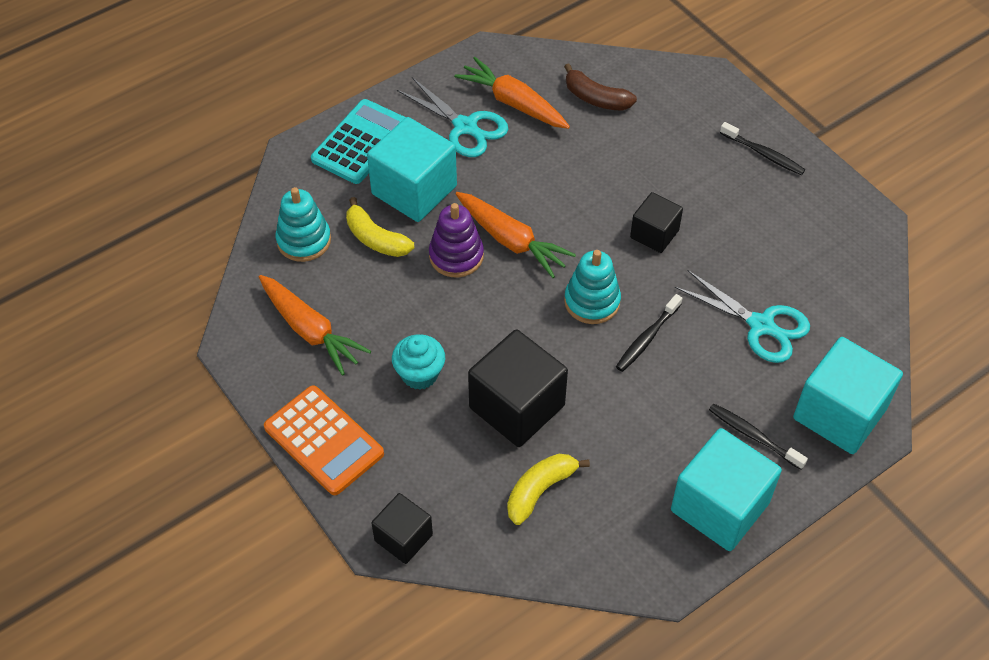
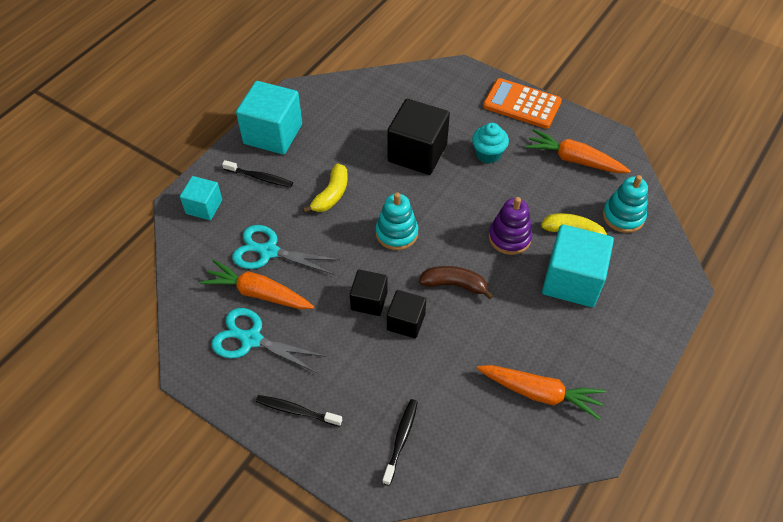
camera: 160 degrees right, 0 degrees up
turquoise calculator [311,99,406,184] -> none
black cube [372,493,433,564] -> black cube moved to [387,290,426,338]
turquoise scissors [397,77,508,157] -> turquoise scissors moved to [211,308,326,373]
orange carrot [455,192,576,278] -> orange carrot moved to [200,260,314,309]
yellow banana [507,454,590,525] -> yellow banana moved to [303,163,348,213]
brown banana [564,63,637,111] -> brown banana moved to [419,266,493,299]
black toothbrush [616,294,682,372] -> black toothbrush moved to [382,399,418,486]
turquoise cube [793,337,903,454] -> turquoise cube [180,176,222,220], size x0.57

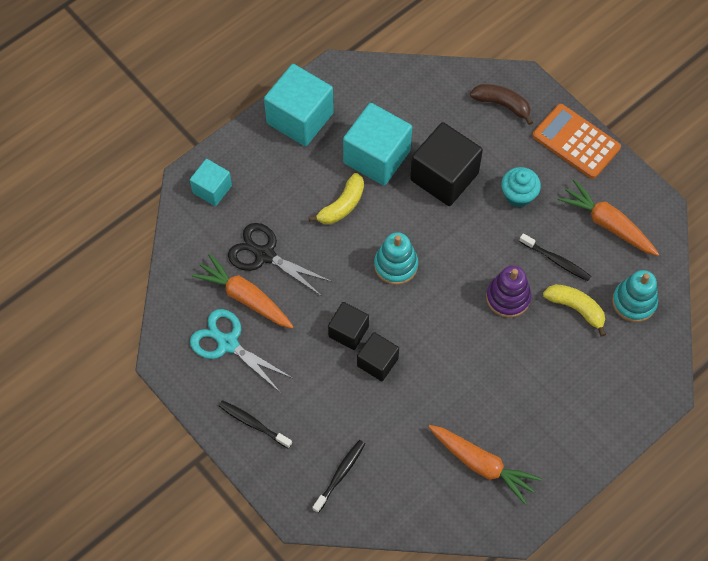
camera: 15 degrees right, 10 degrees up
black toothbrush [222,160,293,187] -> black toothbrush moved to [519,233,591,281]
turquoise scissors [232,225,339,275] -> black scissors [228,223,332,296]
brown banana [419,266,493,299] -> brown banana moved to [470,84,533,125]
turquoise cube [542,224,614,307] -> turquoise cube moved to [343,103,412,186]

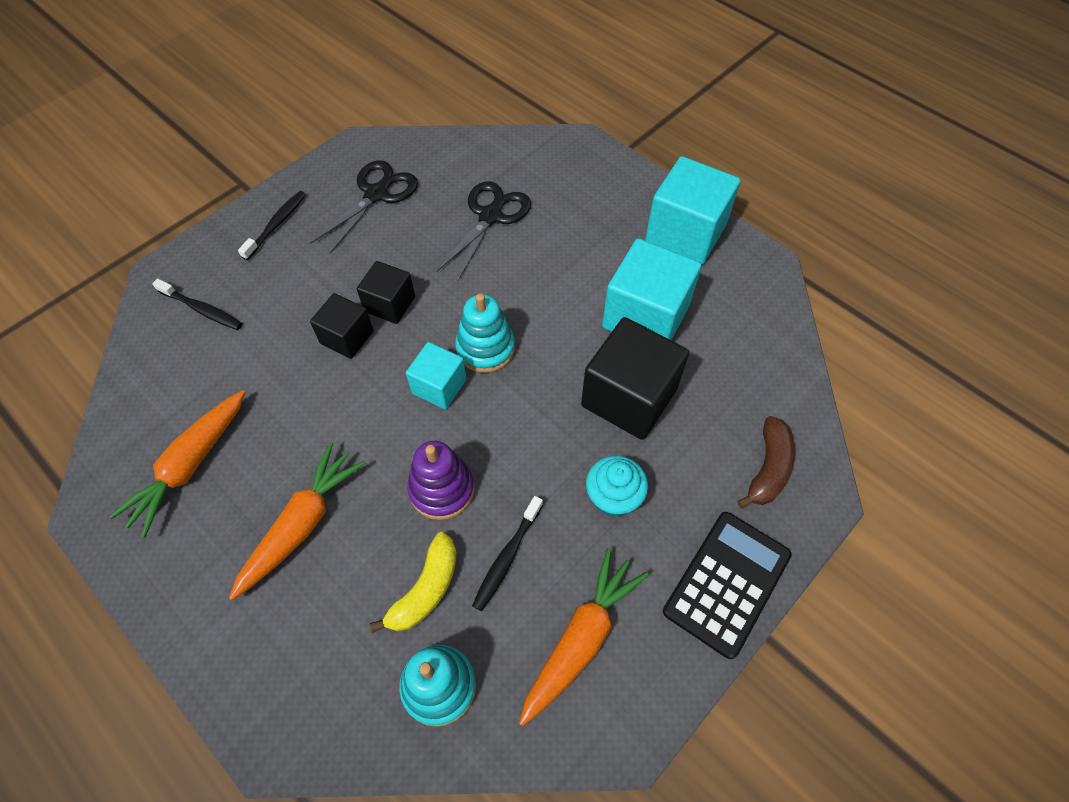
camera: 85 degrees right, 5 degrees down
turquoise cube [190,159,232,206] -> turquoise cube moved to [406,342,467,409]
turquoise scissors [190,309,292,393] -> black scissors [311,160,418,254]
orange carrot [192,253,294,328] -> orange carrot moved to [229,442,365,600]
yellow banana [309,173,364,224] -> none
orange calculator [532,104,621,179] -> black calculator [663,512,792,659]

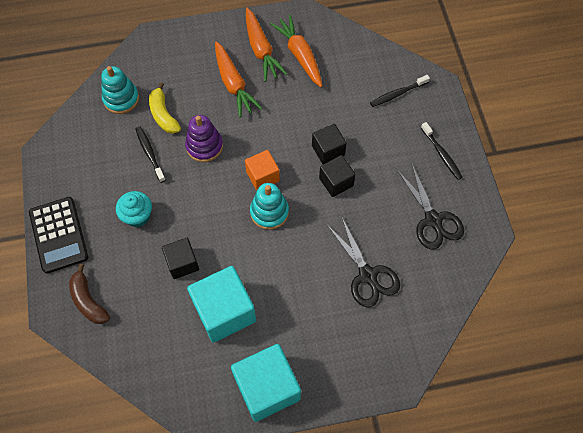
camera: 125 degrees right, 5 degrees up
turquoise cube [406,342,467,409] -> orange cube [245,150,280,191]
orange carrot [519,548,649,726] -> orange carrot moved to [246,8,287,82]
black cube [581,317,689,440] -> black cube [162,238,199,279], size x0.57

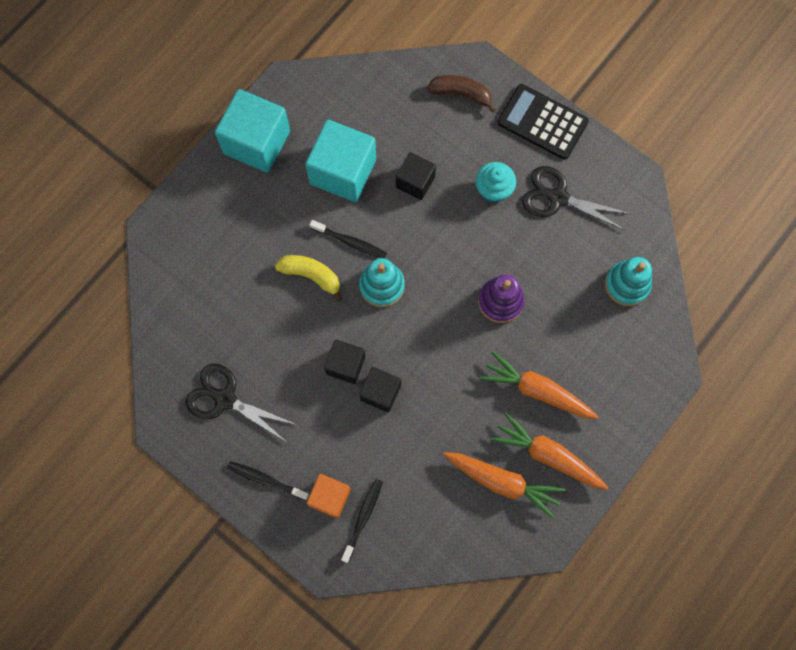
camera: 140 degrees right, 10 degrees up
black toothbrush [135,127,166,183] -> black toothbrush moved to [310,220,387,258]
yellow banana [149,82,181,134] -> yellow banana moved to [275,255,342,302]
orange cube [245,150,280,191] -> orange cube moved to [307,474,351,518]
black scissors [327,218,400,307] -> black scissors moved to [522,166,631,231]

